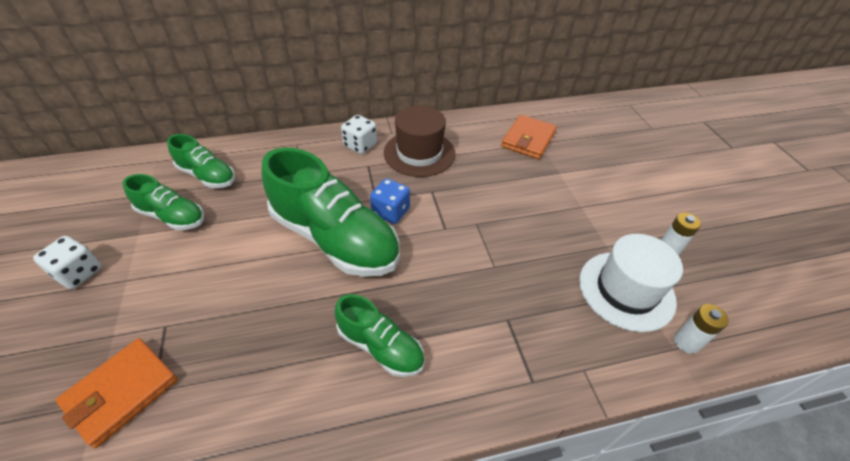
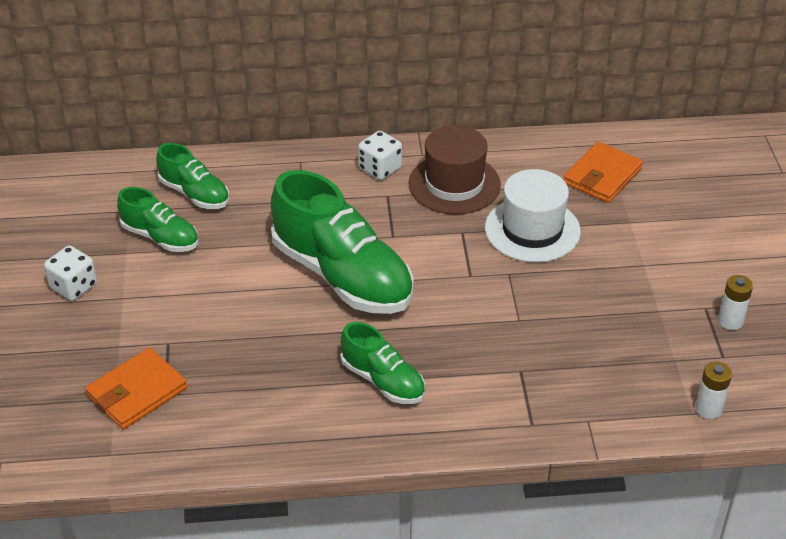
camera: 10 degrees right, 5 degrees down
blue dice [370,178,410,224] -> none
white hat [579,234,683,332] -> white hat moved to [485,169,581,263]

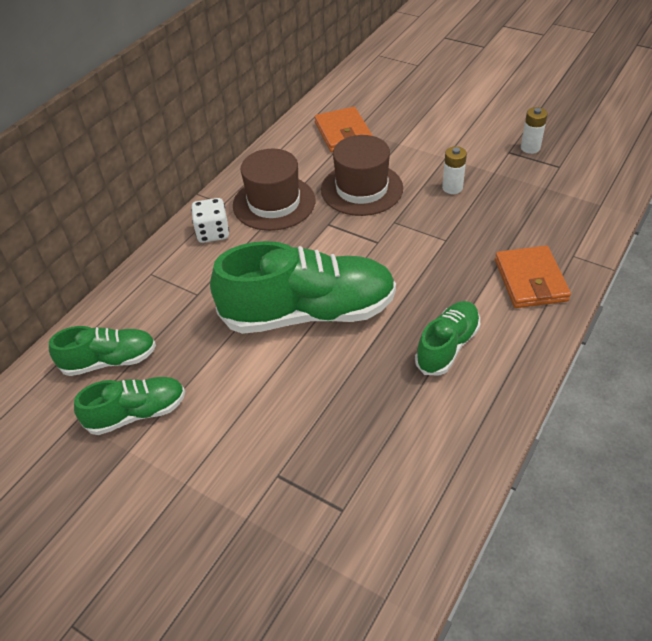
camera: 50 degrees left, 5 degrees up
white dice [44,246,97,301] -> none
orange wallet [85,348,187,429] -> orange wallet moved to [495,246,571,308]
green shoe [340,322,425,404] -> green shoe turned 45 degrees counterclockwise [415,301,480,376]
white hat [485,169,581,263] -> brown hat [321,135,403,216]
white battery [695,361,732,419] -> white battery moved to [442,146,467,194]

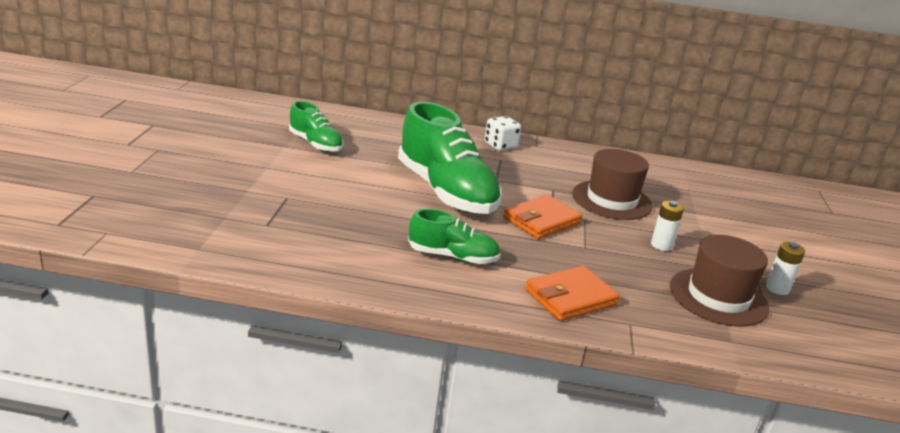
camera: 60 degrees right, 20 degrees down
green shoe [49,326,156,376] -> none
brown hat [233,149,315,231] -> brown hat moved to [670,235,769,327]
orange wallet [315,107,373,152] -> orange wallet moved to [503,195,583,239]

